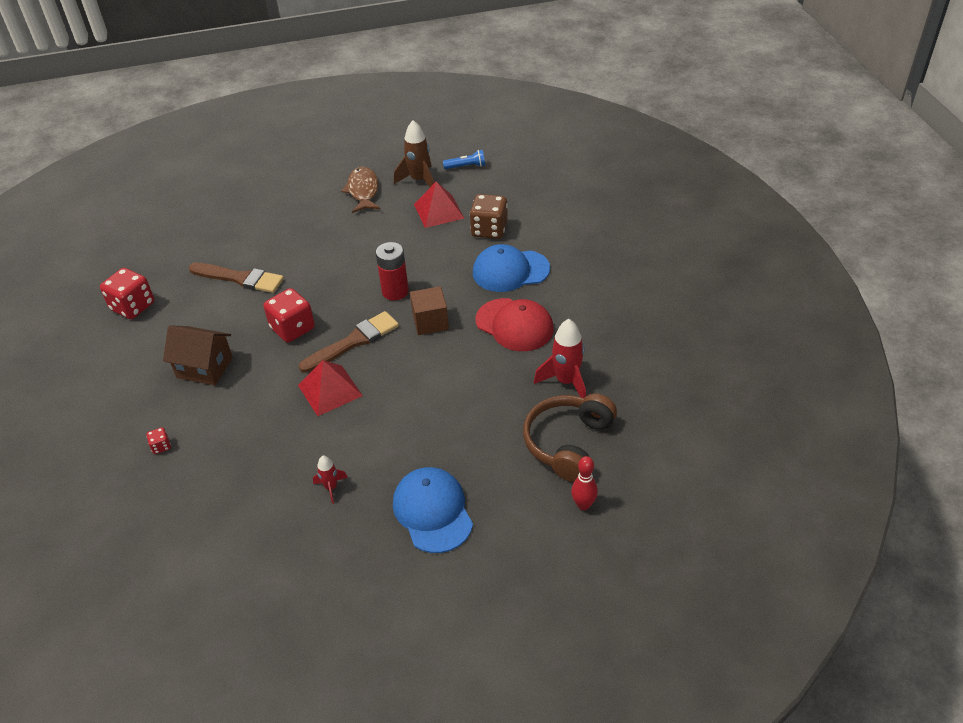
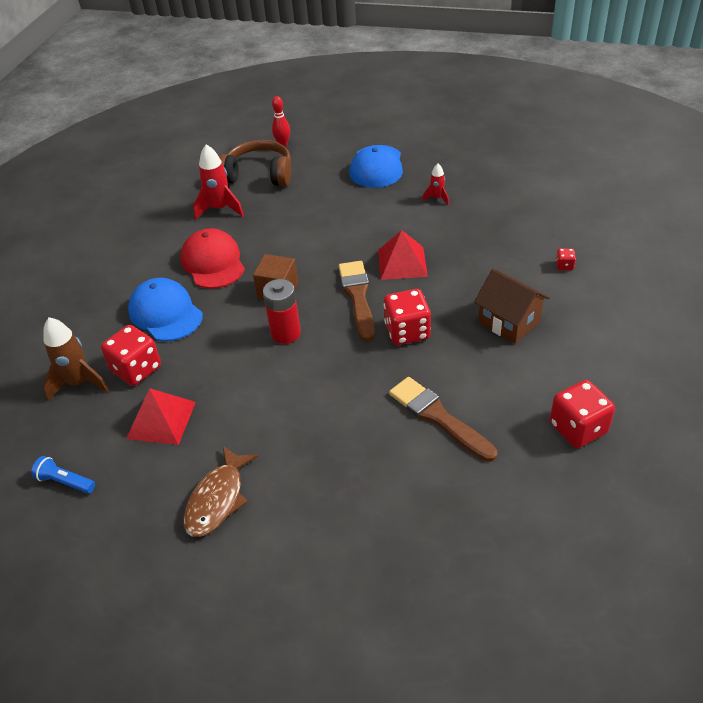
camera: 150 degrees left, 0 degrees up
brown brush [299,311,399,373] -> brown brush turned 90 degrees clockwise [339,261,375,342]
brown rocket [394,120,434,187] -> brown rocket moved to [43,317,109,402]
brown dice [470,194,508,239] -> red dice [101,325,161,386]
blue cap [473,244,550,292] -> blue cap turned 150 degrees counterclockwise [128,278,203,341]
brown headphones [523,393,617,482] -> brown headphones turned 135 degrees counterclockwise [219,140,291,186]

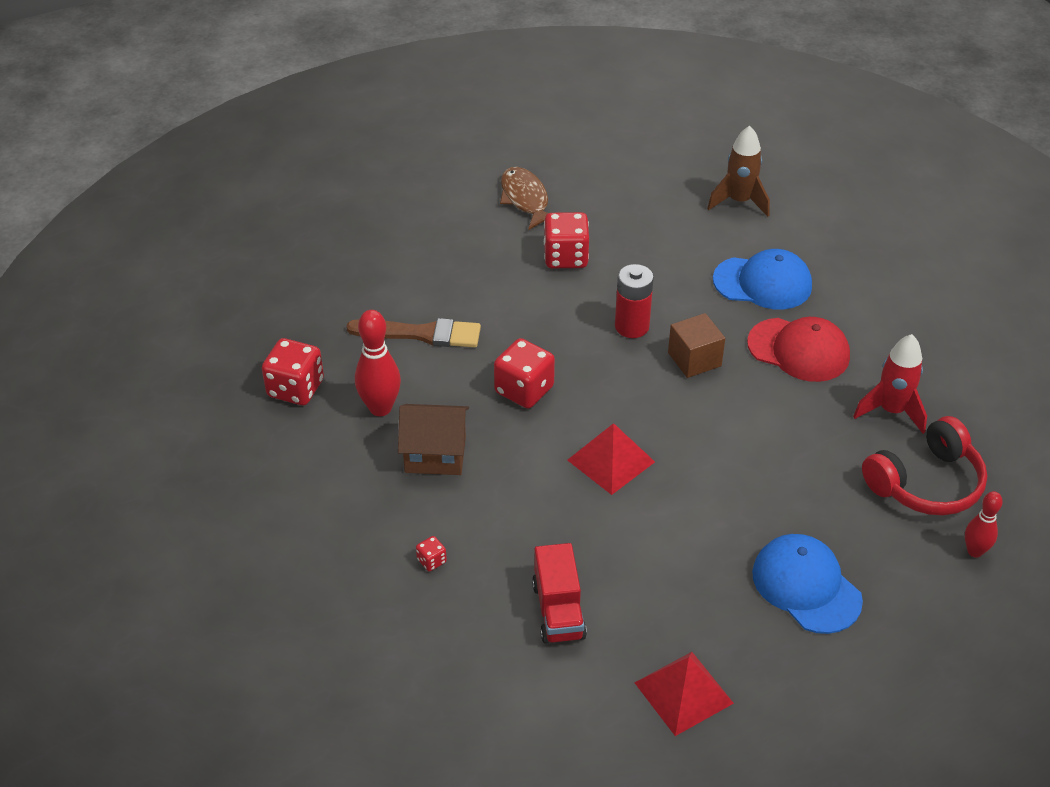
camera: 135 degrees right, 0 degrees up
blue flashlight [31,456,95,493] -> none
red dice [101,325,161,386] -> red dice moved to [544,212,589,268]
red pyramid [126,388,196,445] -> red pyramid moved to [634,652,734,736]
brown headphones [219,140,291,186] -> red headphones [862,416,987,515]
brown brush [339,261,375,342] -> none
red rocket [422,164,449,205] -> none
none -> red bowling pin [355,310,401,416]
none -> red truck [532,543,587,644]

